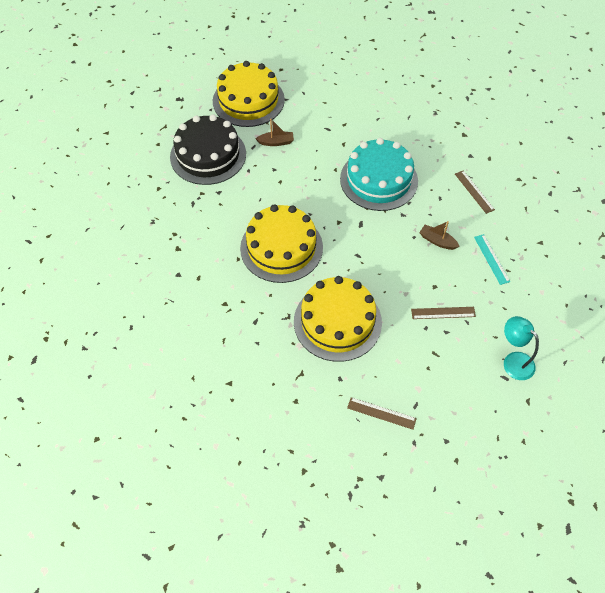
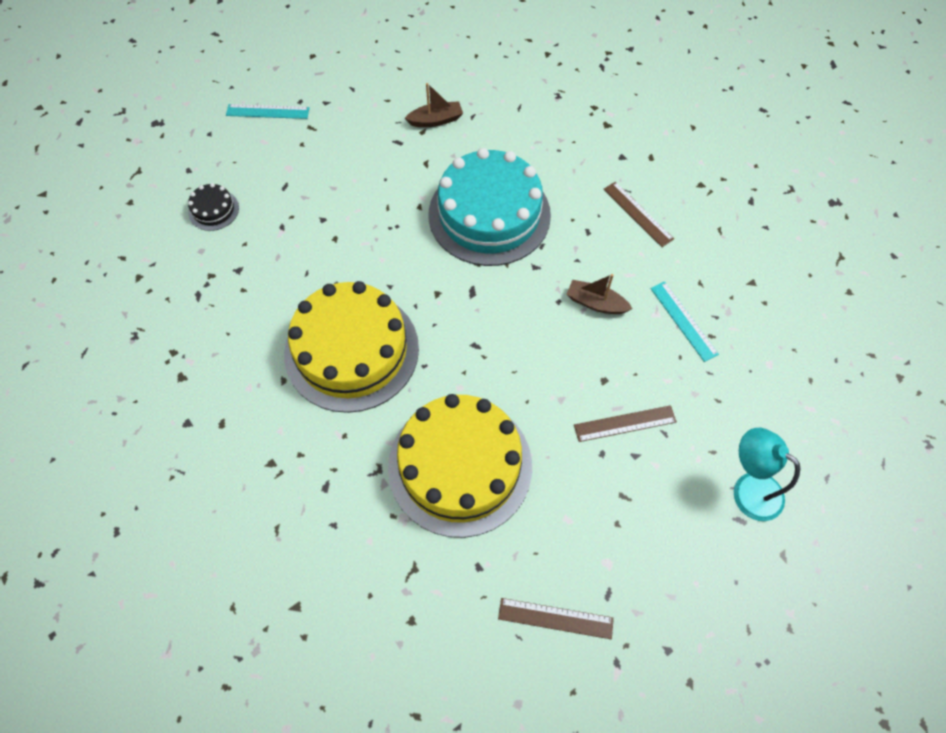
camera: 10 degrees left, 5 degrees up
black cake [170,114,246,185] -> black cake [188,183,239,231], size x0.41
yellow cake [213,61,285,127] -> turquoise ruler [226,104,309,119]
brown boat [255,119,294,146] -> brown boat moved to [405,83,463,127]

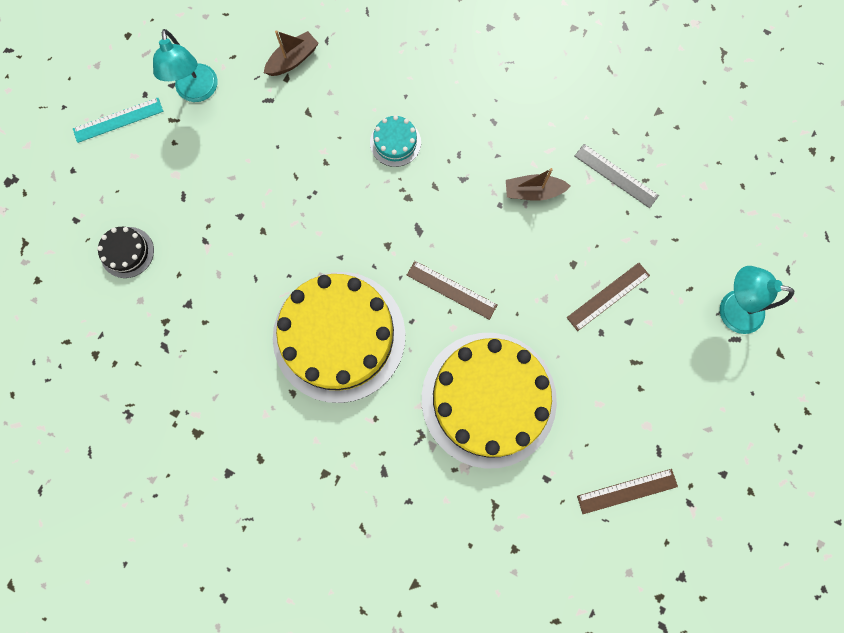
camera: 25 degrees left, 15 degrees up
turquoise cake [429,148,551,266] -> turquoise cake [370,115,421,167], size x0.41
brown ruler [603,182,674,247] -> brown ruler moved to [407,261,497,320]
turquoise ruler [650,281,719,362] -> grey ruler [575,144,659,208]
none -> turquoise lamp [153,29,218,102]

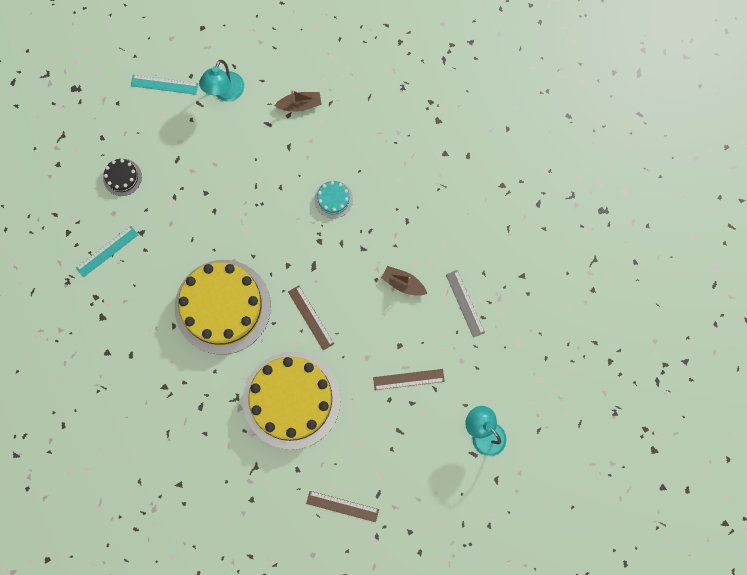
camera: 30 degrees right, 0 degrees up
none -> turquoise ruler [76,226,138,278]

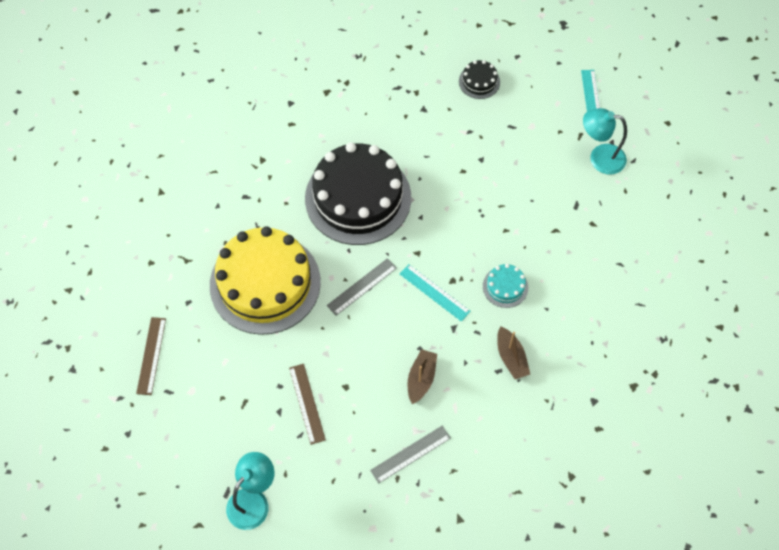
camera: 80 degrees right, 15 degrees down
turquoise ruler [76,226,138,278] -> turquoise ruler moved to [400,264,471,322]
yellow cake [175,260,271,355] -> black cake [305,142,411,245]
brown boat [274,90,322,112] -> brown boat moved to [497,326,530,379]
brown ruler [288,285,334,350] -> grey ruler [327,258,397,316]

